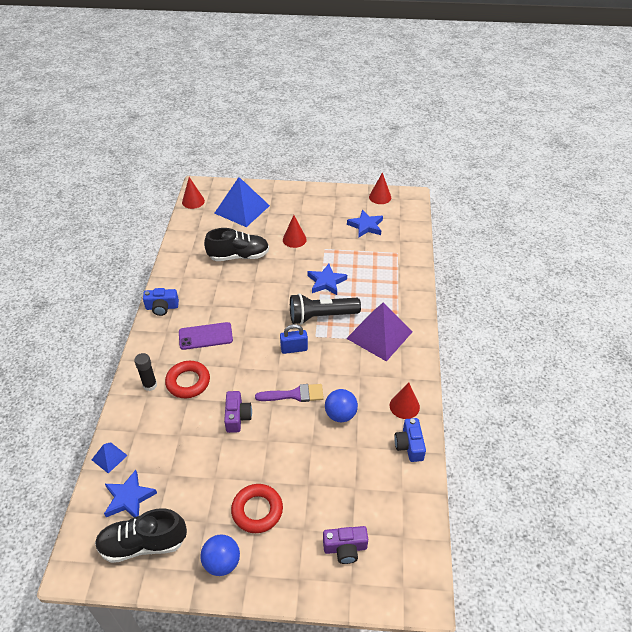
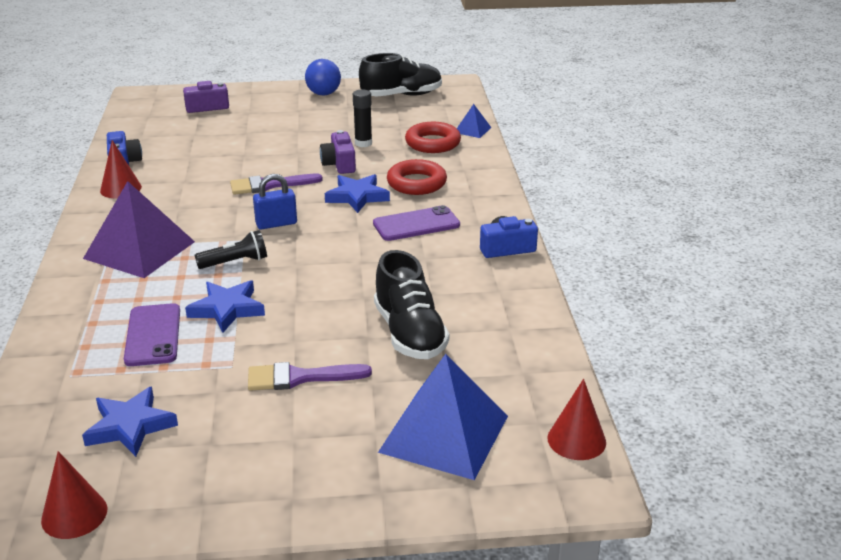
camera: 170 degrees right, 15 degrees down
blue star [104,470,157,517] -> blue star moved to [325,174,390,213]
black glue stick [134,353,157,391] -> black glue stick moved to [353,89,372,147]
black shoe [204,228,269,261] -> black shoe turned 90 degrees counterclockwise [374,250,449,359]
red ring [231,484,283,533] -> red ring moved to [405,122,461,153]
red cone [283,215,307,248] -> purple brush [248,362,372,391]
black flashlight [290,293,361,325] -> black flashlight [195,230,267,269], size x0.59
blue ball [325,389,358,422] -> none
none -> purple phone [124,303,180,366]

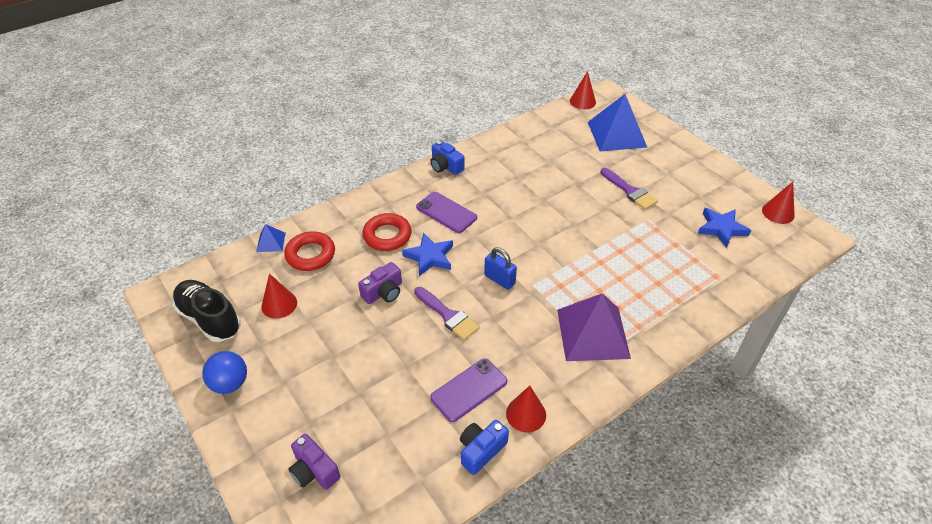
camera: 120 degrees left, 15 degrees up
purple phone [124,303,180,366] -> purple phone moved to [430,358,507,422]
blue star [185,280,265,333] -> none
black flashlight [195,230,267,269] -> none
black glue stick [353,89,372,147] -> none
black shoe [374,250,449,359] -> none
none -> red cone [261,273,297,319]

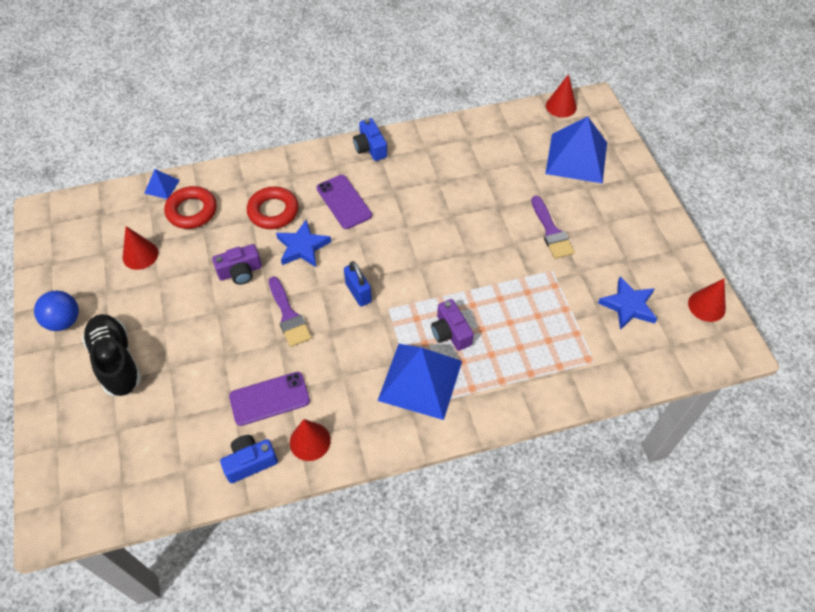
camera: 20 degrees right, 10 degrees up
black shoe [172,280,241,342] -> black shoe moved to [82,314,142,396]
purple camera [288,434,340,490] -> purple camera moved to [431,299,474,351]
purple pyramid [557,293,631,361] -> blue pyramid [378,344,462,420]

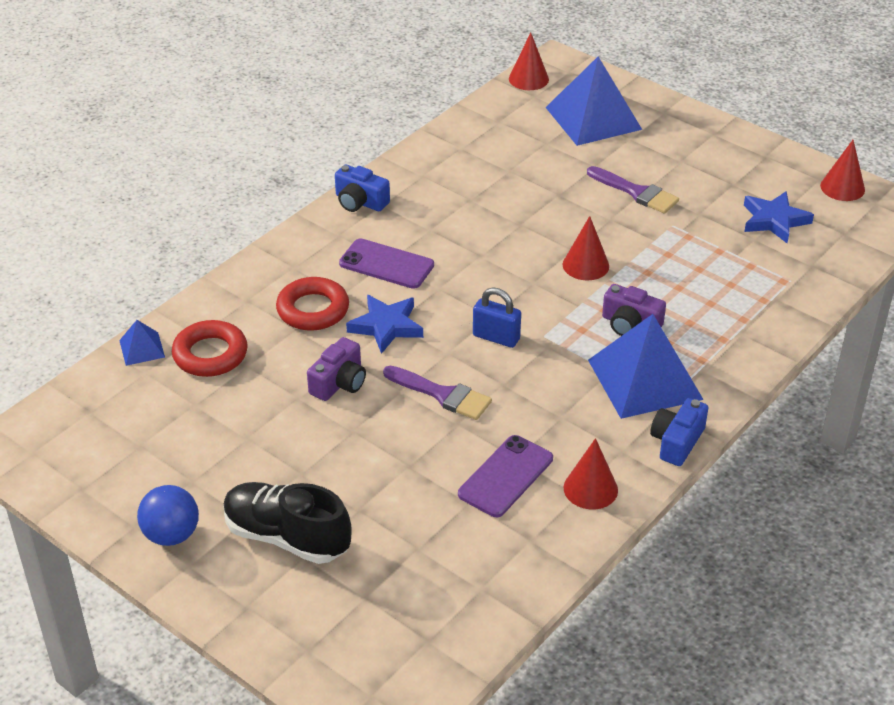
camera: 35 degrees left, 15 degrees down
red cone [123,226,158,270] -> red cone moved to [563,216,609,280]
blue camera [220,435,278,483] -> blue camera moved to [650,398,708,466]

